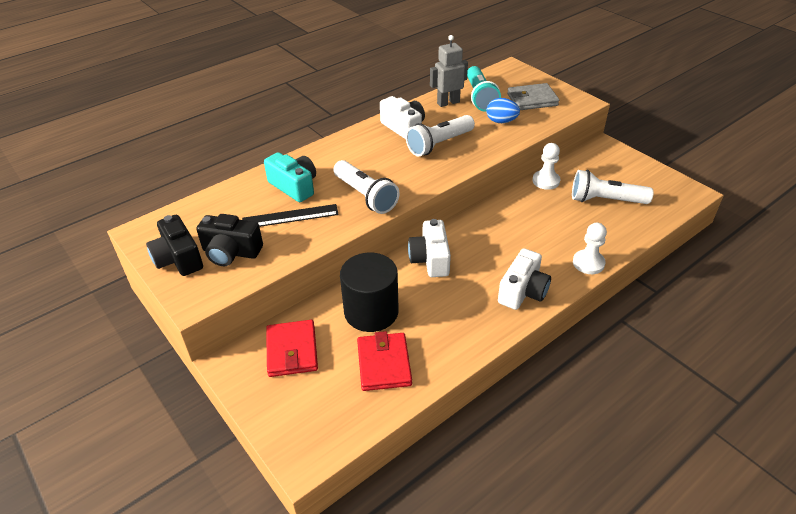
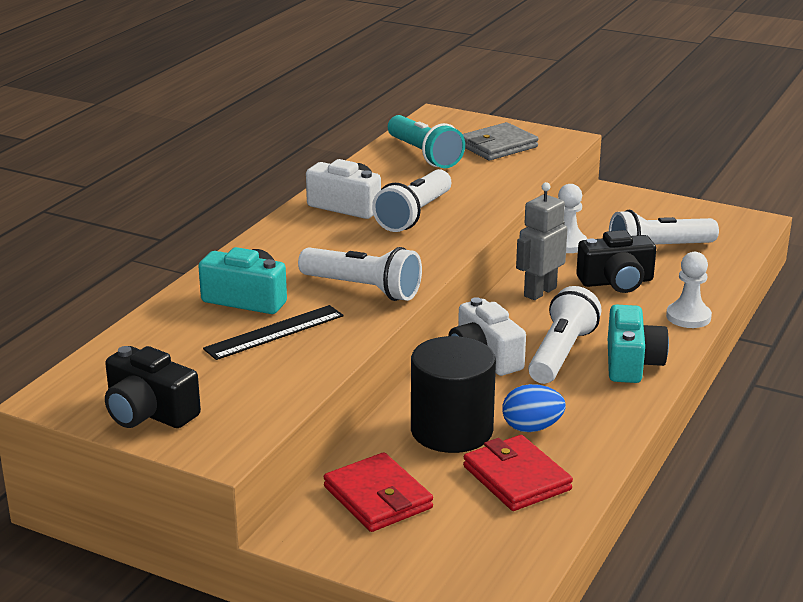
camera: 25 degrees left, 15 degrees down
black camera [196,214,263,266] -> black camera moved to [576,230,656,293]
grey robot [430,35,468,107] -> grey robot moved to [516,182,567,300]
blue egg [486,98,520,123] -> blue egg moved to [502,384,566,432]
white camera [498,248,551,310] -> turquoise camera [608,305,669,383]
none -> white flashlight [528,286,602,384]

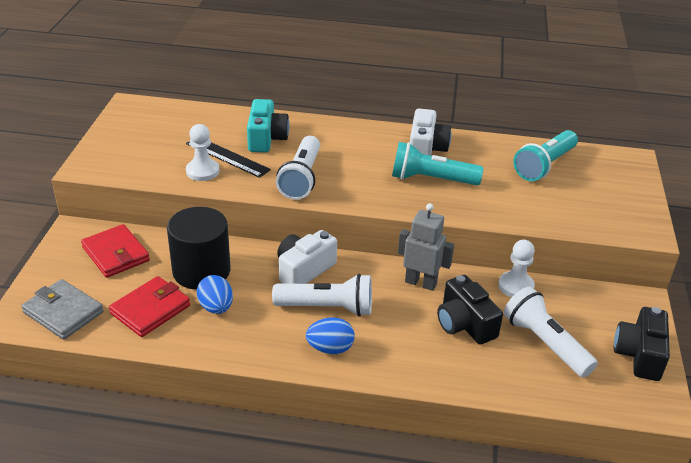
camera: 70 degrees right, 10 degrees up
black camera [105,346,201,428] -> black camera moved to [614,307,670,381]
red wallet [324,452,433,532] -> red wallet turned 75 degrees counterclockwise [81,224,150,278]
white flashlight [372,169,451,232] -> turquoise flashlight [392,142,483,185]
grey wallet [462,122,539,160] -> grey wallet moved to [21,279,104,340]
turquoise camera [608,305,669,383] -> blue egg [306,317,354,354]
white pawn [666,252,712,328] -> white pawn moved to [186,124,220,181]

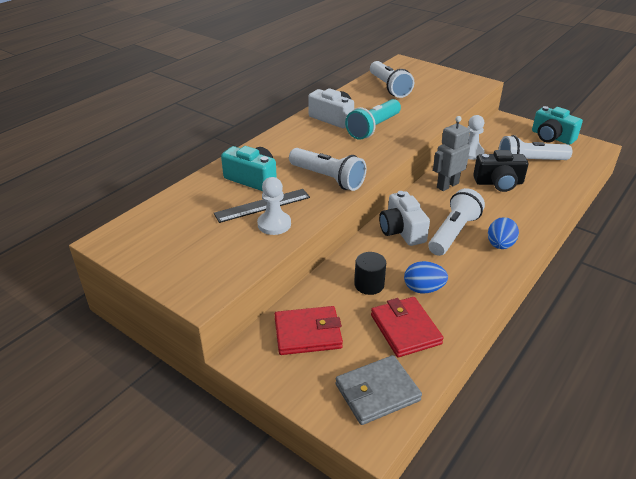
camera: 60 degrees left, 0 degrees up
black cylinder [167,207,231,290] -> black cylinder [354,252,386,295], size x0.54
turquoise flashlight [513,130,578,181] -> white flashlight [370,61,414,98]
black camera [614,307,670,381] -> turquoise camera [532,106,583,145]

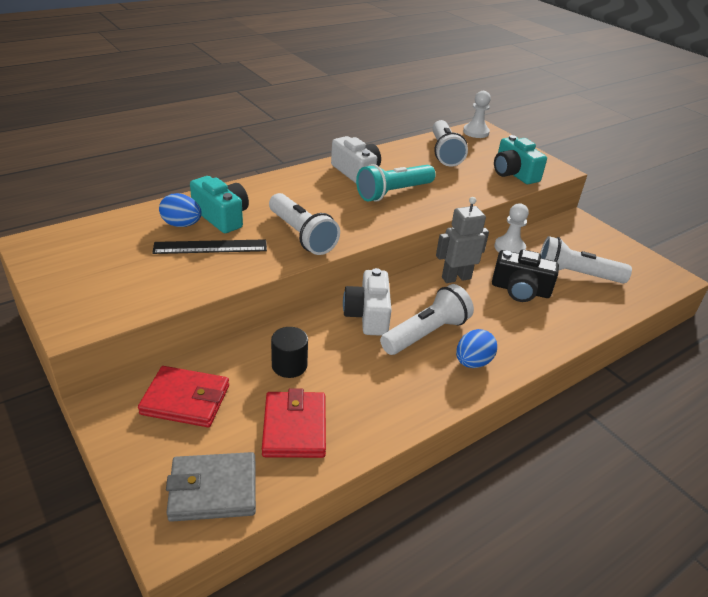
camera: 15 degrees right, 0 degrees up
white pawn [257,177,291,235] -> white pawn moved to [463,91,491,138]
blue egg [404,261,448,293] -> blue egg moved to [159,193,201,227]
turquoise camera [532,106,583,145] -> turquoise camera moved to [494,135,547,184]

